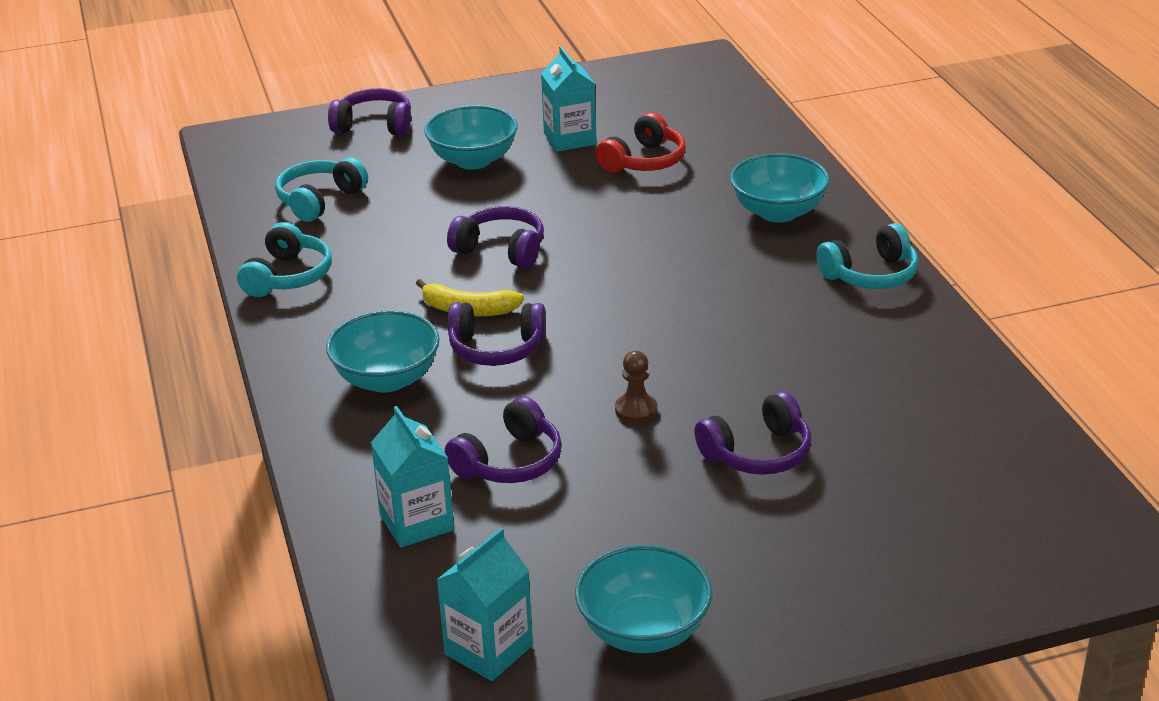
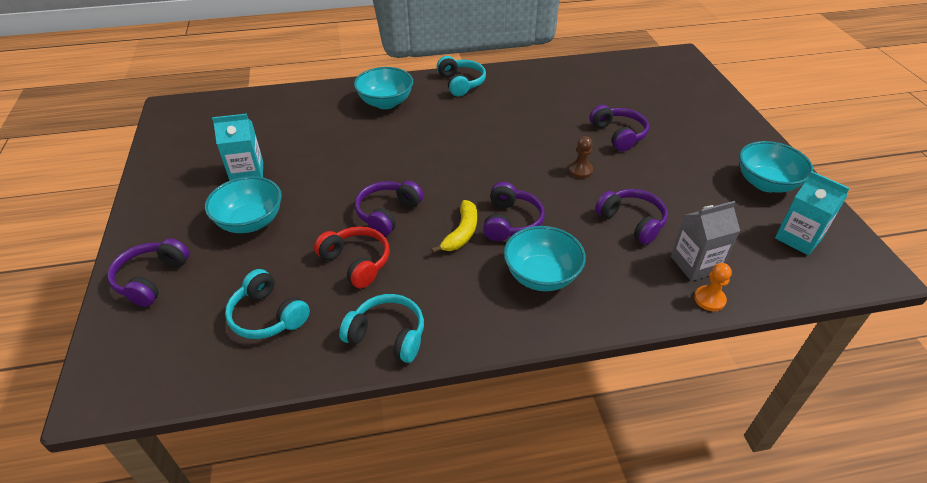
camera: 85 degrees left, 10 degrees up
turquoise carton [371,406,454,548] -> grey carton [671,201,740,281]
red headphones [596,112,686,173] -> red headphones moved to [314,226,390,288]
none -> orange pawn [694,263,732,311]

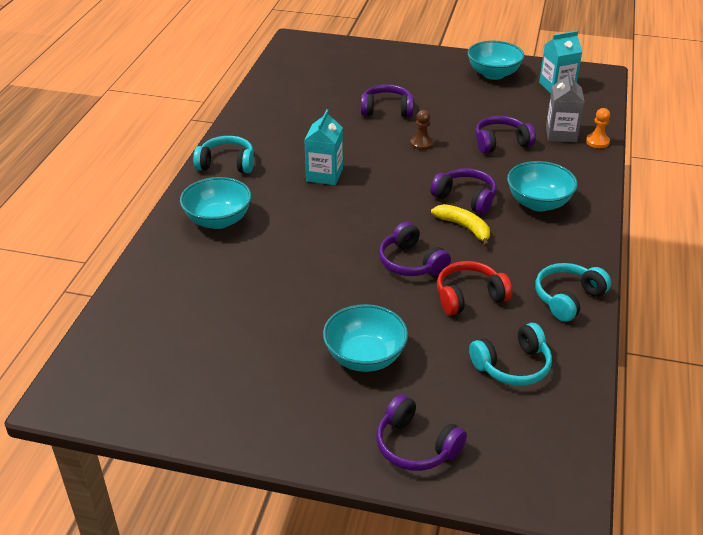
camera: 65 degrees left, 5 degrees down
turquoise carton [212,114,263,181] -> turquoise carton moved to [304,109,343,185]

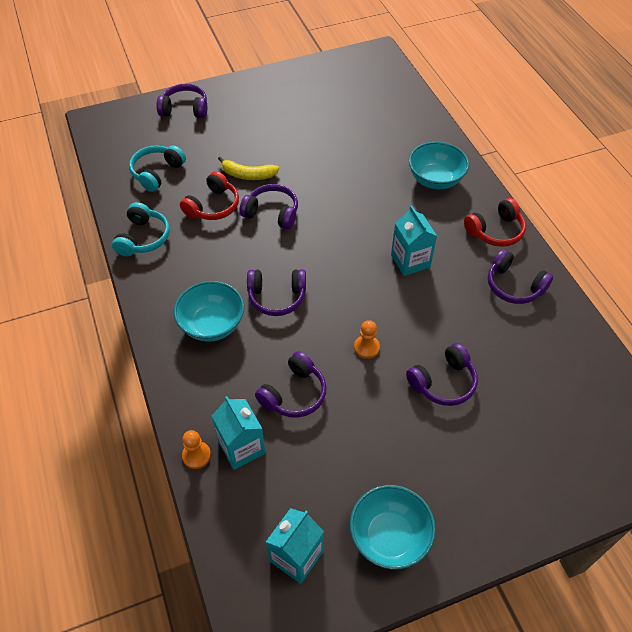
camera: 145 degrees right, 15 degrees up
turquoise headphones [193,136,254,173] -> red headphones [464,198,526,247]
turquoise bowl [323,304,408,372] -> none
brown pawn [410,110,434,150] -> orange pawn [354,320,380,359]
yellow banana [431,204,490,247] -> yellow banana moved to [218,156,279,180]
grey carton [546,71,585,142] -> turquoise carton [211,396,265,470]
none -> purple headphones [488,249,553,304]

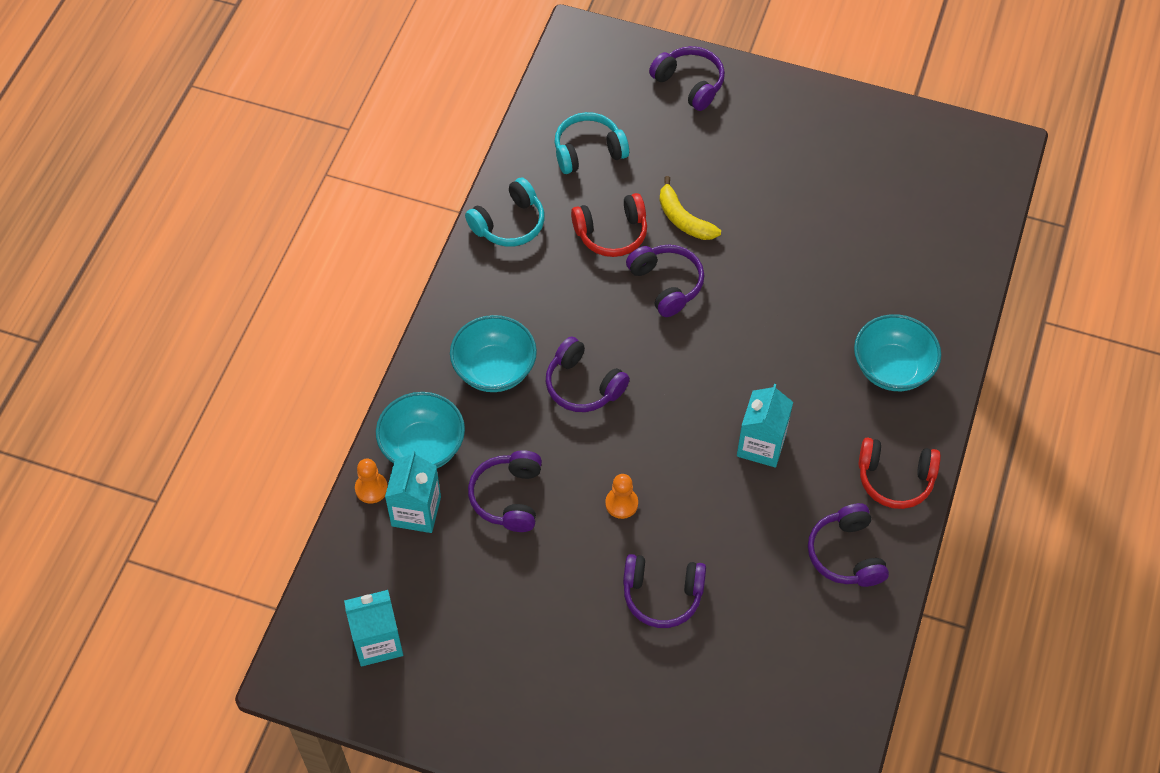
camera: 40 degrees right, 5 degrees up
purple headphones [255,351,326,418] -> purple headphones turned 105 degrees clockwise [468,450,542,532]
turquoise bowl [350,485,436,569] -> turquoise bowl moved to [376,392,465,468]

